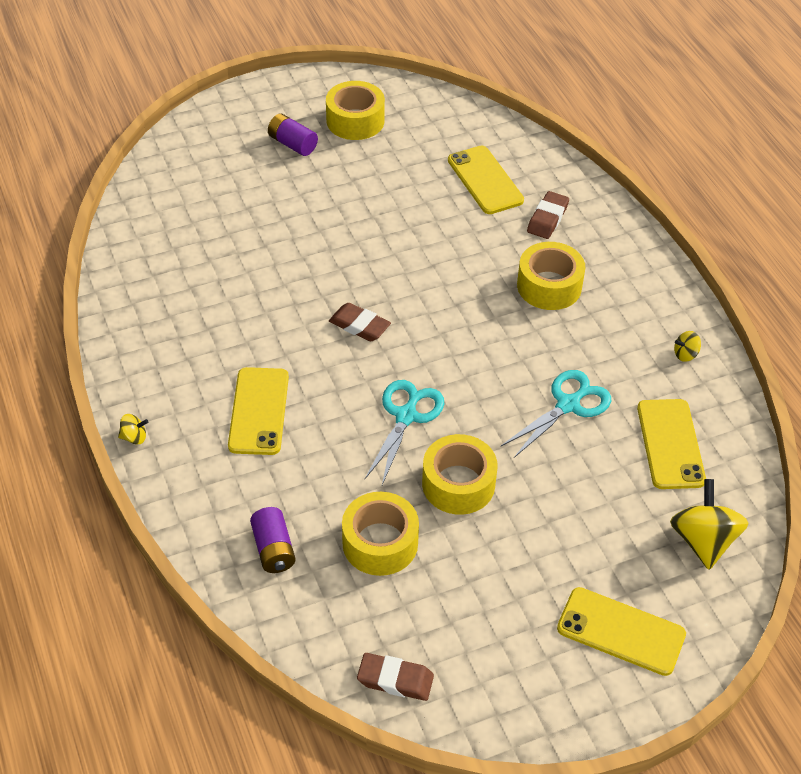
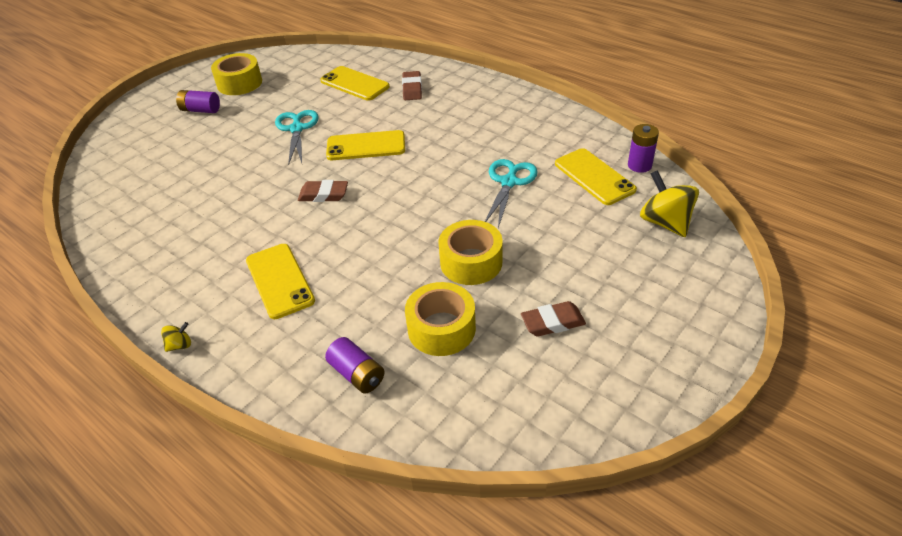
camera: 25 degrees left, 5 degrees down
brown eraser [357,653,434,701] -> brown eraser moved to [521,301,586,336]
turquoise scissors [365,380,444,485] -> turquoise scissors moved to [275,110,319,165]
yellow tape [517,242,585,310] -> none
yellow phone [557,587,686,676] -> yellow phone moved to [326,130,405,160]
yellow spinning top [674,331,701,362] -> none
none -> purple battery [628,124,659,173]

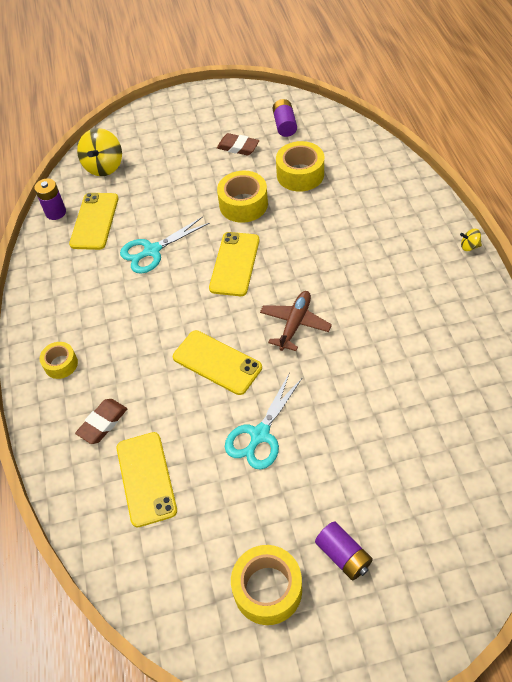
camera: 140 degrees left, 10 degrees up
yellow phone [246,244,315,319] -> yellow phone moved to [209,232,260,296]
brown eraser [298,180,348,202] -> brown plane [260,291,332,351]
purple battery [325,337,385,393] -> purple battery moved to [273,99,297,137]
none -> yellow tape [40,342,78,379]

